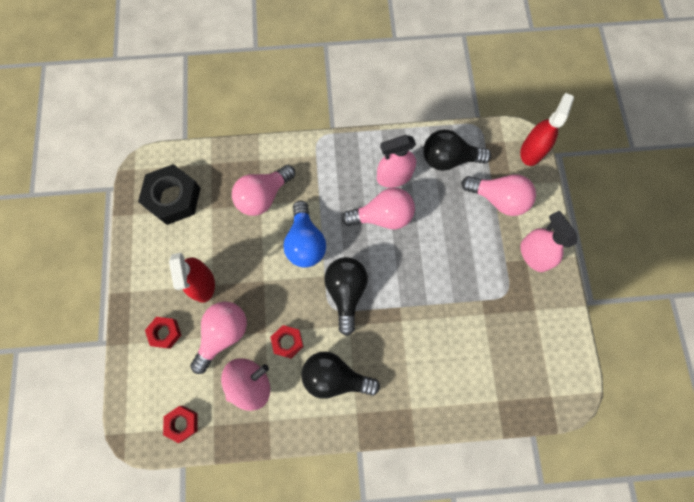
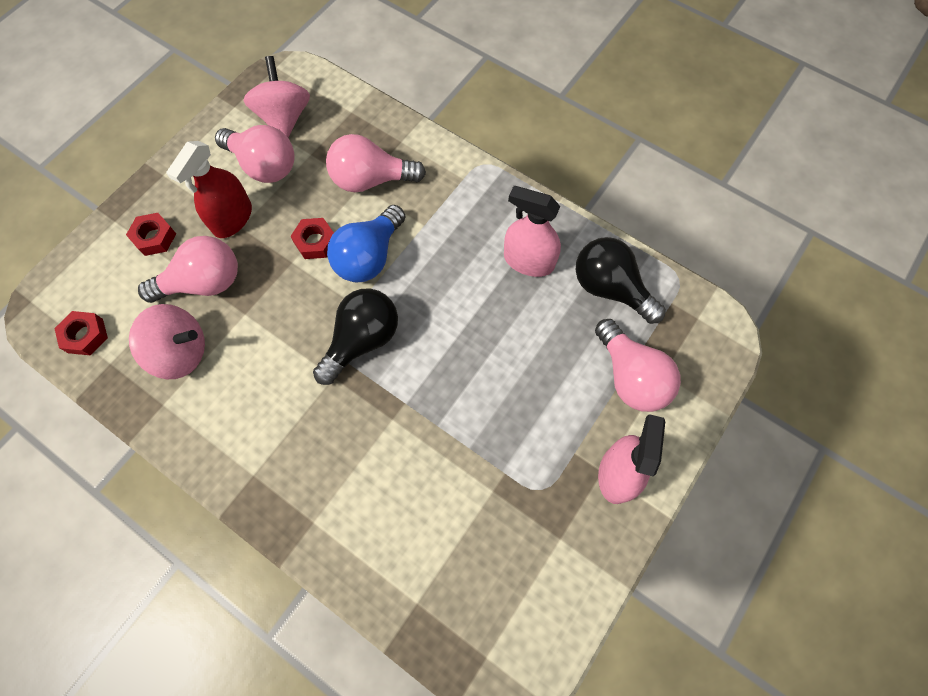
camera: 40 degrees right, 5 degrees down
black nut [138,164,201,225] -> pink spinning top [243,56,310,138]
red nut [270,325,304,359] -> red nut moved to [290,218,334,259]
black light bulb [301,351,380,399] -> none
pink light bulb [342,188,415,229] -> pink light bulb moved to [215,125,295,183]
red spray bottle [520,93,574,166] -> none

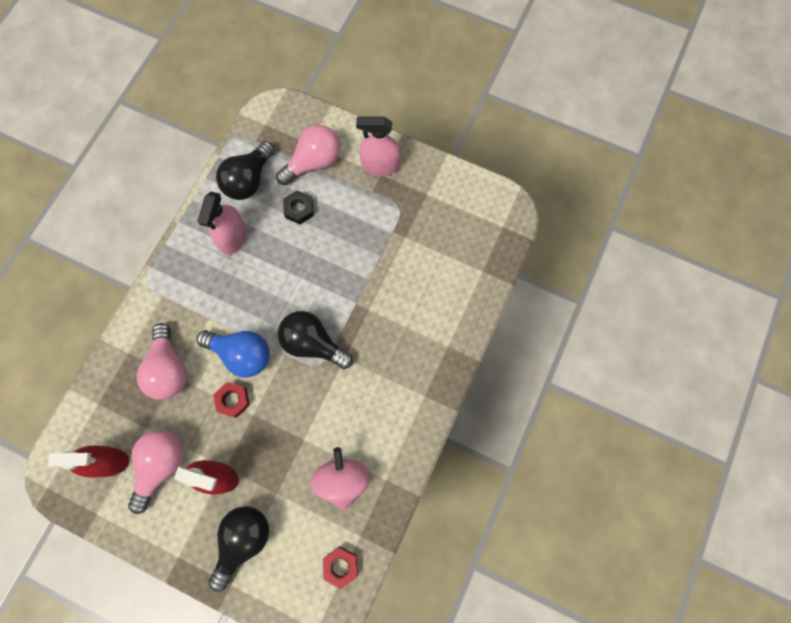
camera: 100 degrees left, 5 degrees up
red nut [126,213,176,256] -> black light bulb [208,506,269,592]
pink light bulb [138,236,238,303] -> none
pink spinning top [243,56,310,138] -> red spray bottle [48,445,129,478]
none -> black nut [283,190,314,224]

